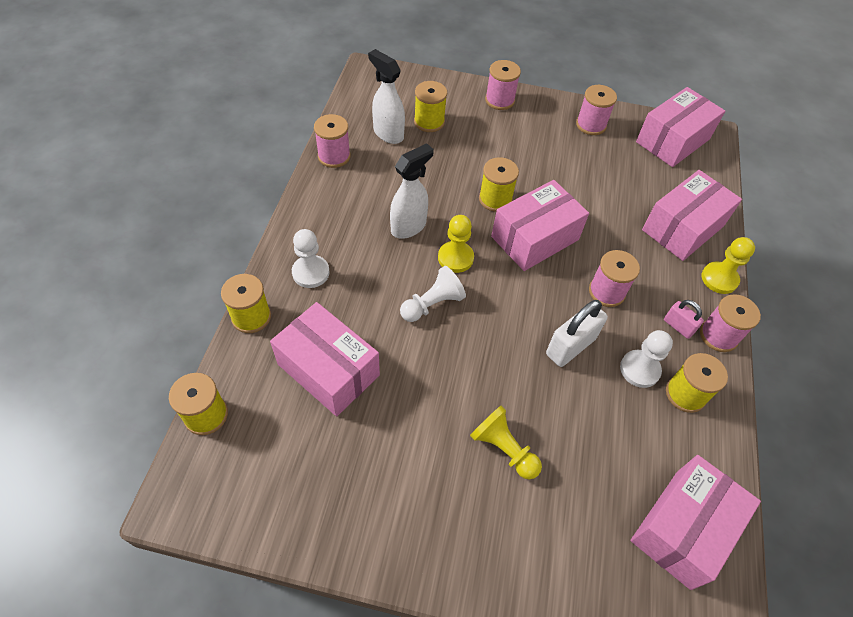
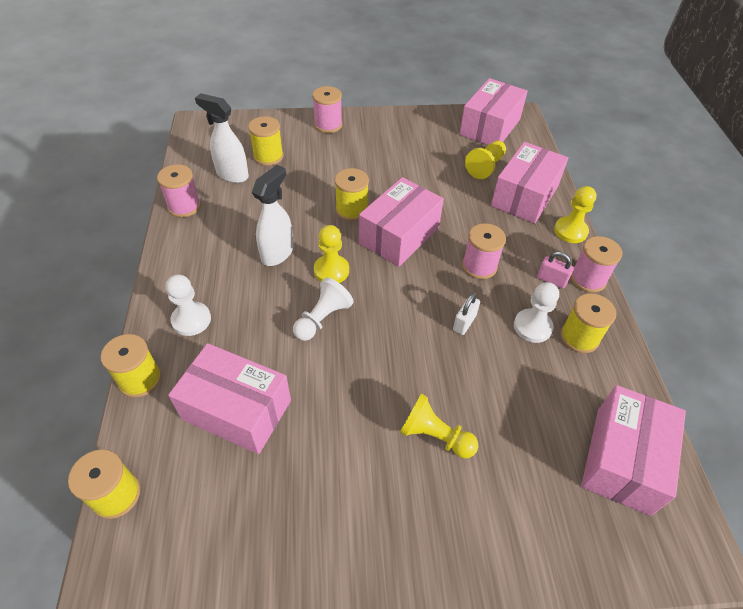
camera: 15 degrees left, 5 degrees down
white padlock [546,300,608,367] -> white padlock [453,293,480,335], size x0.58
pink spool [576,85,617,135] -> none
none -> yellow pawn [465,141,506,179]

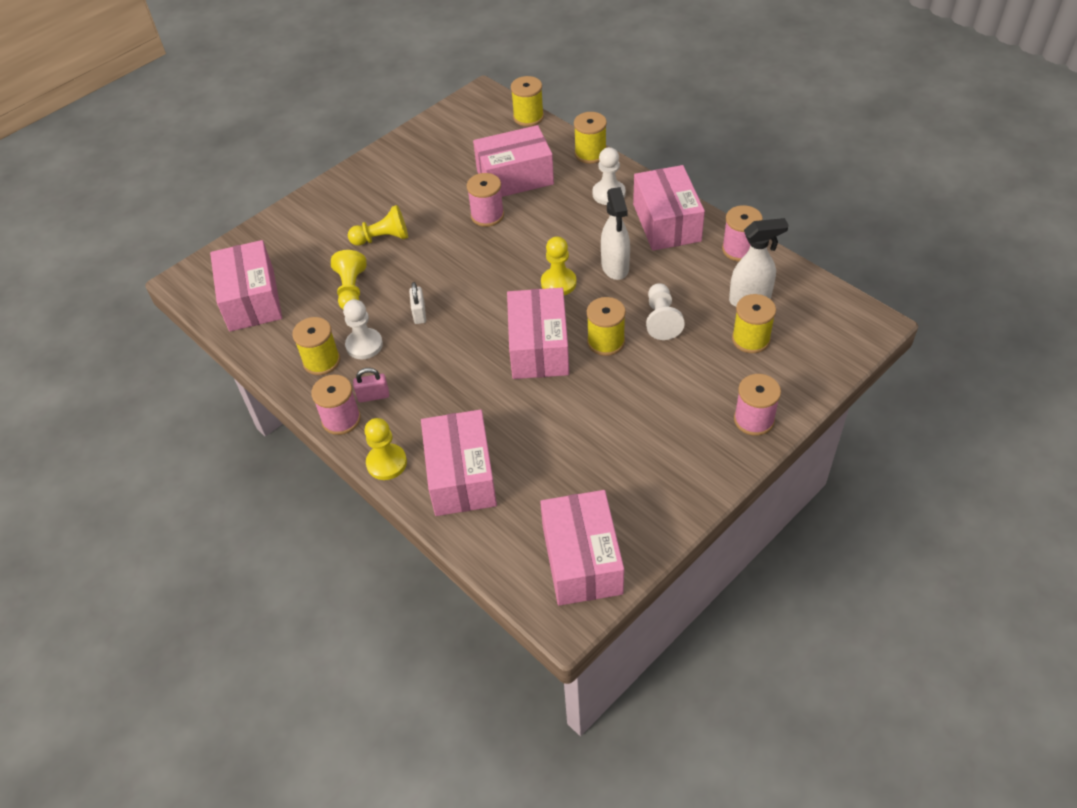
camera: 145 degrees right, 0 degrees up
white pawn [293,277,354,341] -> white pawn moved to [646,283,685,340]
pink spool [462,223,506,279] -> pink spool moved to [467,173,504,227]
yellow pawn [465,141,506,179] -> yellow pawn moved to [331,250,366,309]
none -> pink box [633,165,705,251]

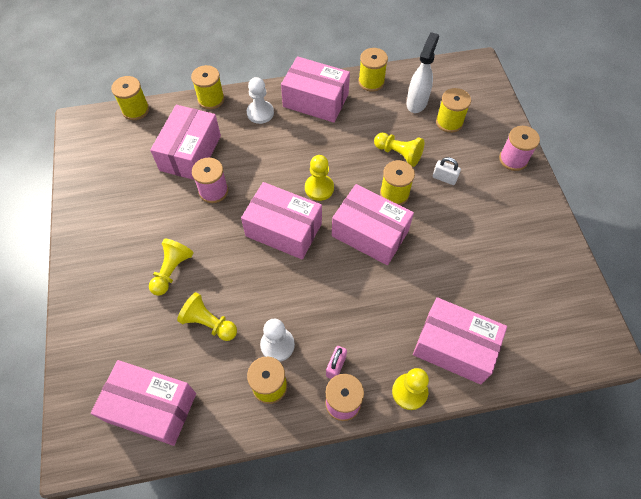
camera: 60 degrees left, 10 degrees up
white padlock [409,282,426,324] -> white padlock moved to [433,157,461,185]
pink box [540,490,624,606] -> pink box moved to [241,182,322,260]
white spray bottle [601,187,630,280] -> none
white pawn [646,283,685,340] -> yellow pawn [374,133,424,167]
pink spool [722,205,763,261] -> yellow spool [358,48,388,91]

